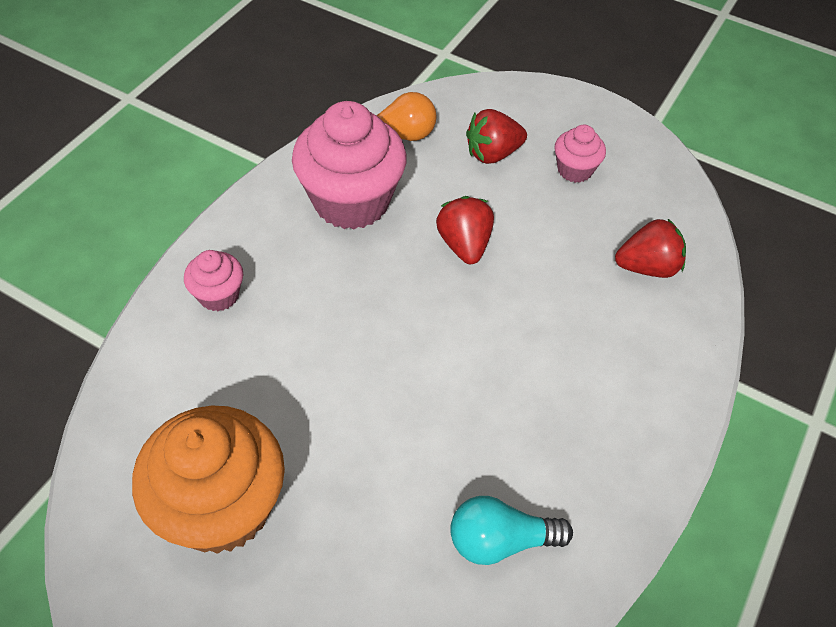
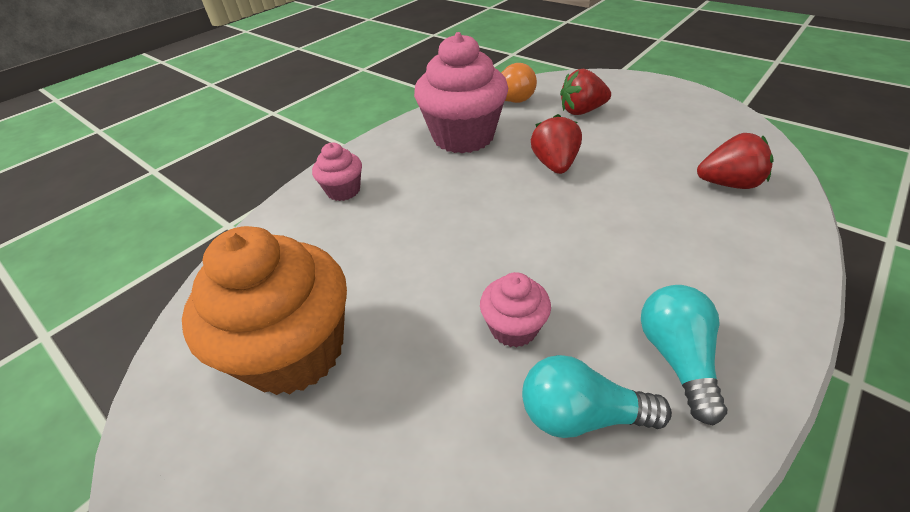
camera: 15 degrees right, 10 degrees down
pink cupcake [554,125,606,183] -> pink cupcake moved to [480,272,551,348]
none -> turquoise light bulb [641,285,727,426]

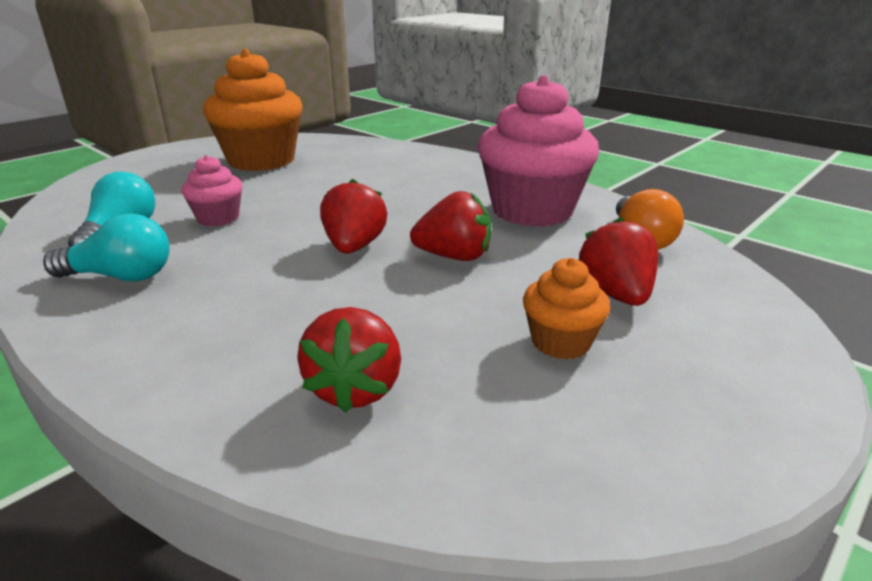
camera: 90 degrees right, 15 degrees down
pink cupcake [312,143,362,201] -> none
none -> red strawberry [320,179,387,254]
none -> orange cupcake [523,258,611,360]

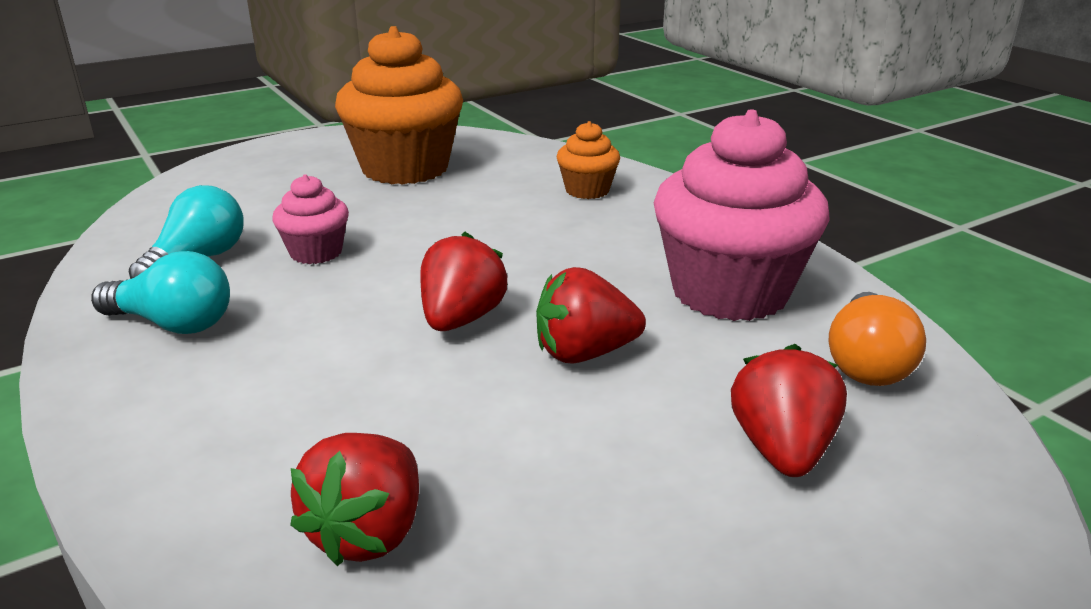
camera: 15 degrees right, 0 degrees up
red strawberry [410,191,491,261] -> red strawberry turned 150 degrees clockwise [536,267,646,364]
orange cupcake [523,258,611,360] -> orange cupcake moved to [557,121,620,199]

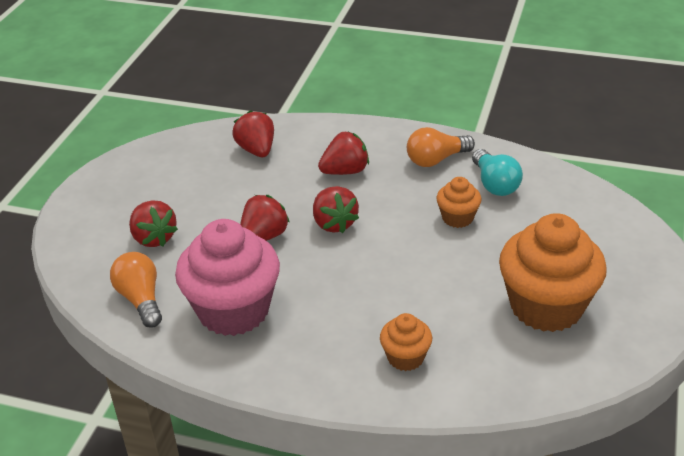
camera: 140 degrees right, 10 degrees up
turquoise light bulb [91,251,230,334] -> orange light bulb [407,127,475,167]
pink cupcake [272,174,349,264] -> orange cupcake [436,177,481,228]
none -> red strawberry [318,131,369,175]

